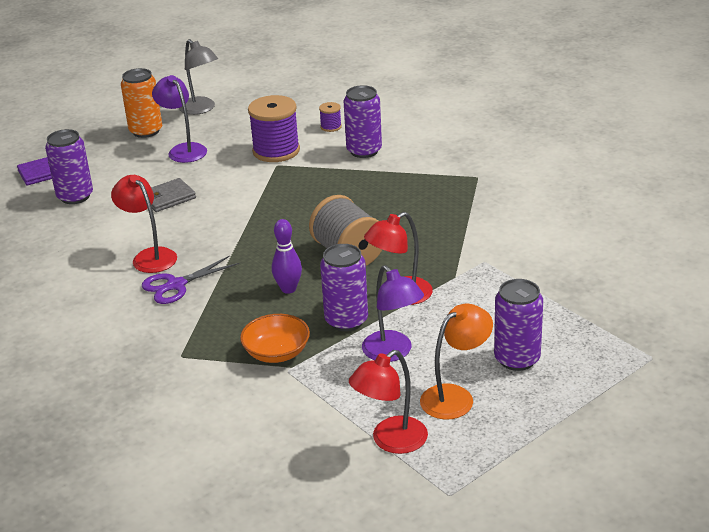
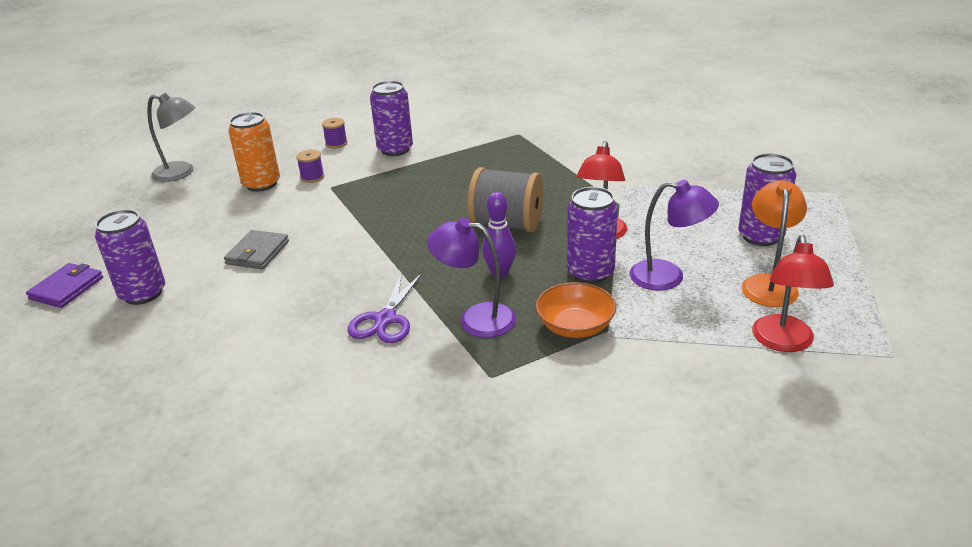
camera: 40 degrees left, 0 degrees up
red lamp [111,175,177,273] -> none
orange can [121,68,162,138] -> orange can moved to [228,112,280,192]
purple lamp [152,75,207,163] -> purple lamp moved to [427,218,516,338]
purple spool [248,95,300,162] -> purple spool [296,150,324,183], size x0.46

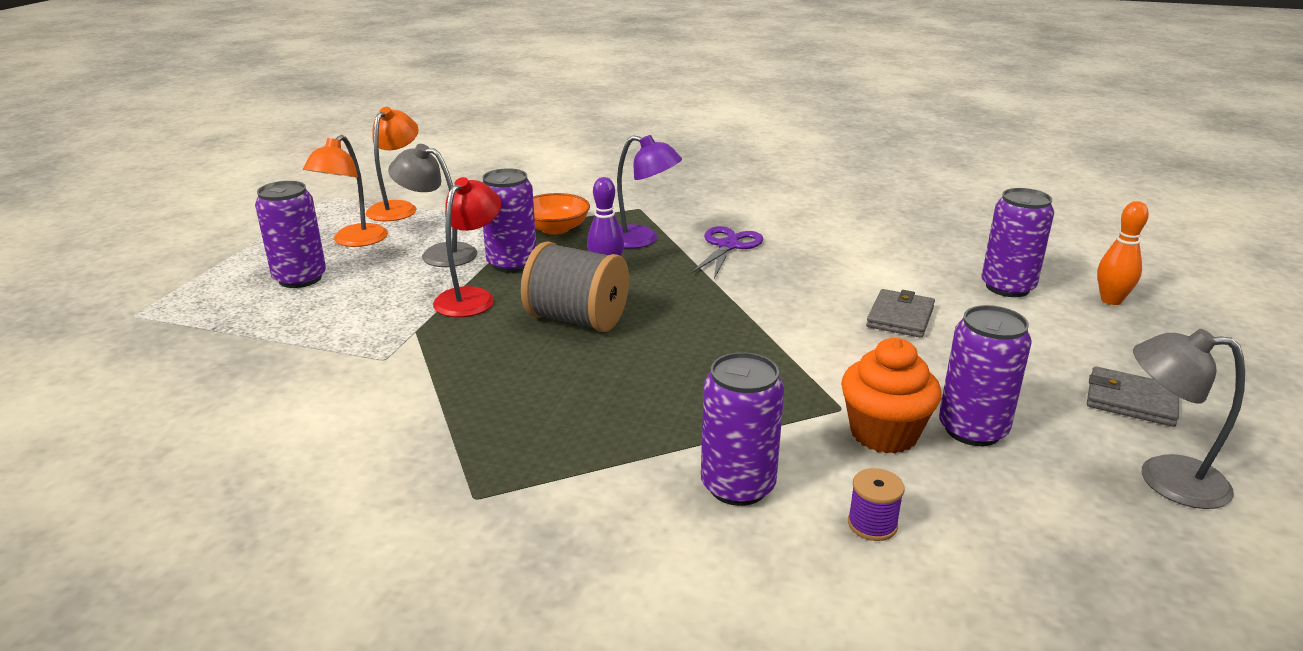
camera: 175 degrees left, 5 degrees down
purple wallet [26,263,103,308] -> orange bowling pin [1097,201,1149,305]
orange can [228,112,280,192] -> purple can [939,305,1032,446]
purple spool [296,150,324,183] -> orange cupcake [841,338,942,453]
purple lamp [630,180,719,291] -> grey lamp [388,144,477,267]
red lamp [752,235,834,352] -> orange lamp [366,107,419,221]
none -> grey wallet [1087,366,1179,427]

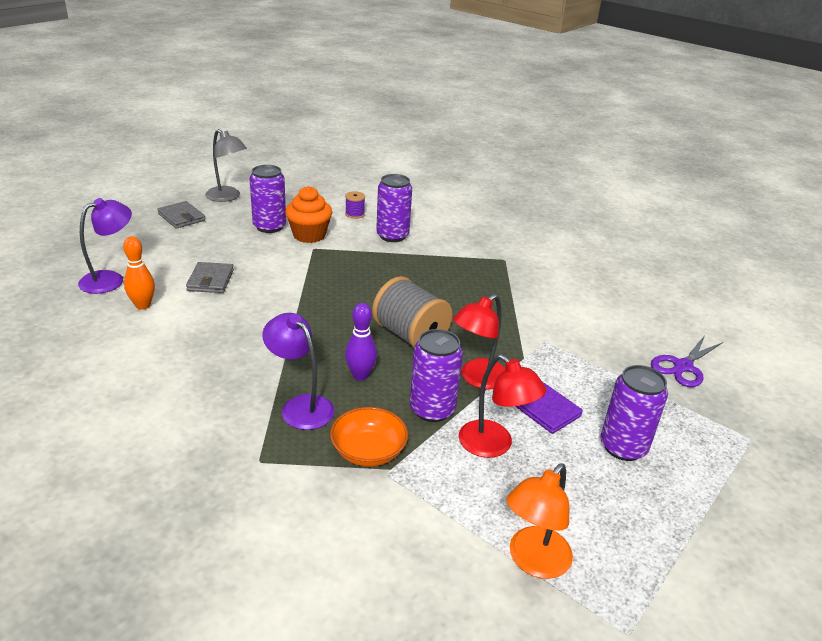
camera: 160 degrees left, 5 degrees up
orange lamp [303,135,388,247] -> none
grey lamp [388,144,477,267] -> red lamp [459,354,546,458]
purple scissors [691,226,763,279] -> purple scissors moved to [651,336,723,387]
grey wallet [866,289,935,338] -> grey wallet turned 45 degrees counterclockwise [186,262,234,293]
purple can [981,188,1054,297] -> purple lamp [78,198,132,294]
orange bowling pin [1097,201,1149,305] -> orange bowling pin moved to [123,236,155,310]
none -> purple wallet [515,382,583,434]

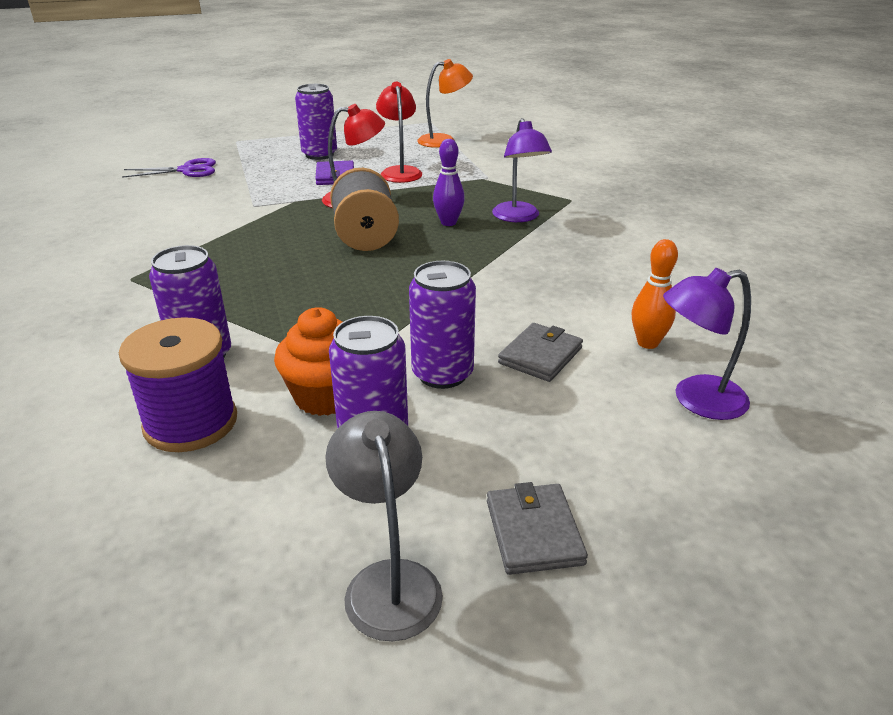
camera: 145 degrees left, 0 degrees up
orange bowl [330,407,408,467] -> none
purple spool [345,191,365,219] -> purple spool [119,317,237,452], size x2.17
purple can [410,329,463,422] -> purple can moved to [409,261,476,389]

